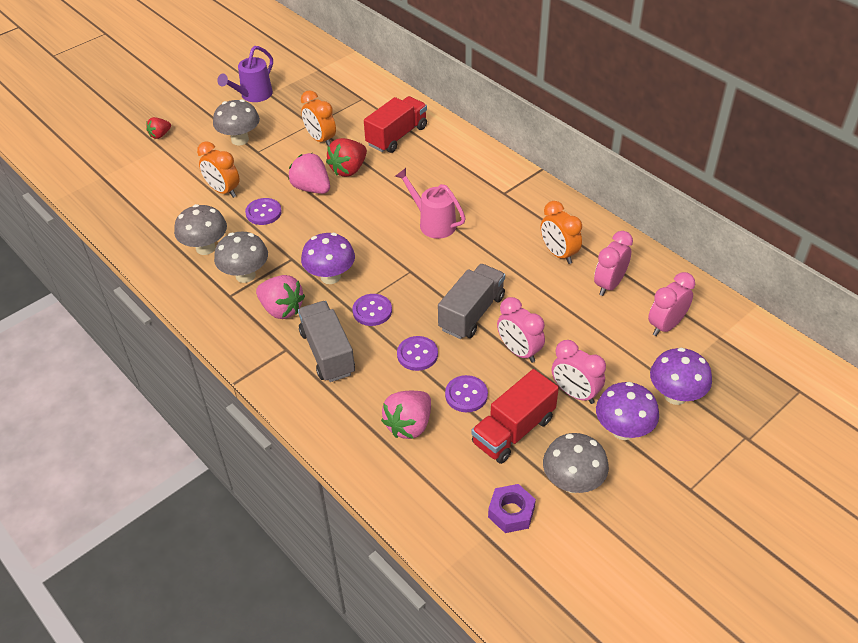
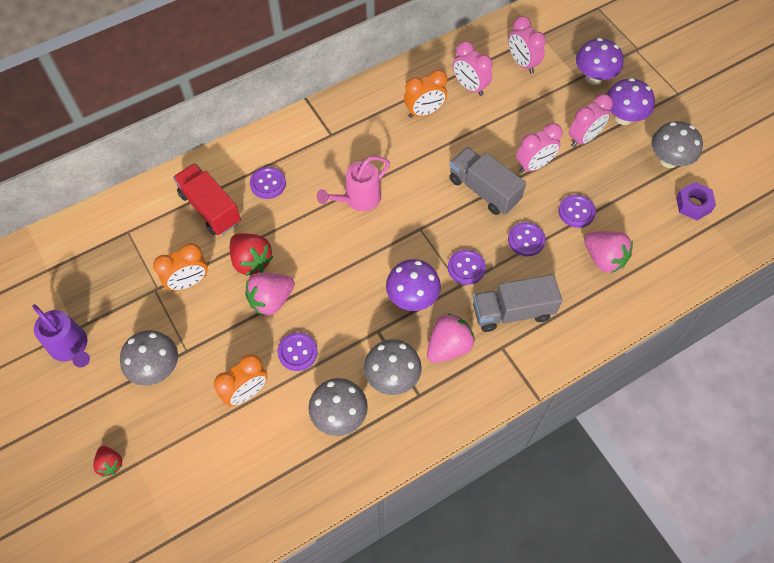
camera: 80 degrees left, 15 degrees up
red truck [471,369,559,464] -> none
none -> purple button [250,167,286,199]

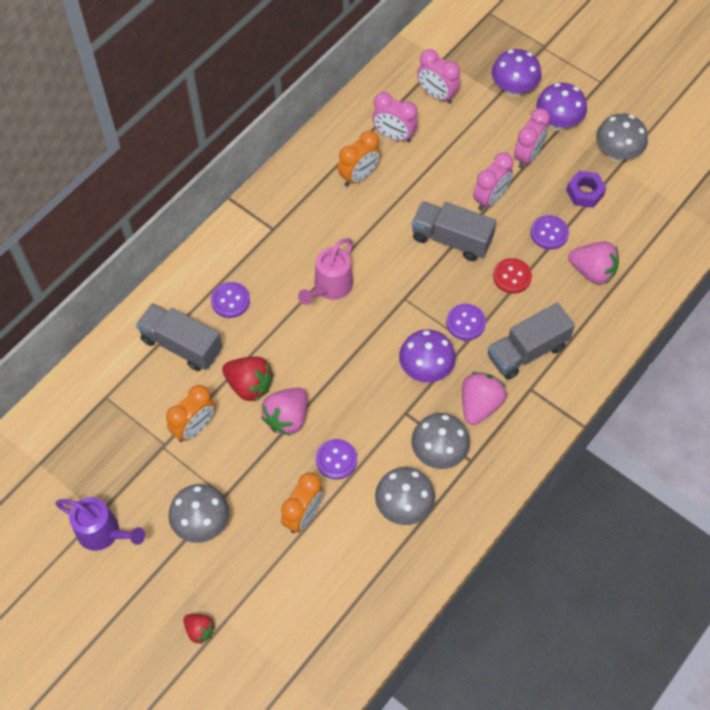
camera: 20 degrees left, 0 degrees up
red truck [173,163,241,235] -> grey truck [136,303,222,371]
purple button [508,222,546,256] -> red button [493,258,532,294]
purple nut [676,182,716,220] -> purple nut moved to [566,171,606,208]

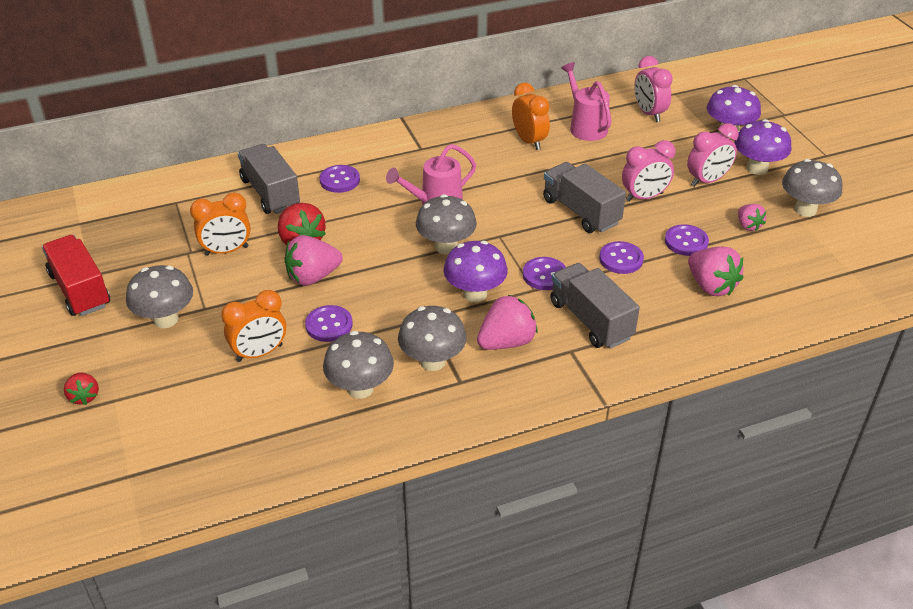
camera: 30 degrees right, 20 degrees down
purple watering can [55,497,145,551] -> red truck [42,235,110,316]
orange clock [338,131,381,187] -> orange clock turned 105 degrees counterclockwise [512,83,550,150]
pink clock [372,92,418,143] -> pink watering can [561,62,611,141]
grey truck [488,303,575,380] -> grey truck turned 60 degrees clockwise [550,263,640,349]
red button [493,258,532,294] -> purple button [599,241,644,274]
purple nut [566,171,606,208] -> pink strawberry [738,204,766,231]
none -> grey mushroom [416,194,477,255]

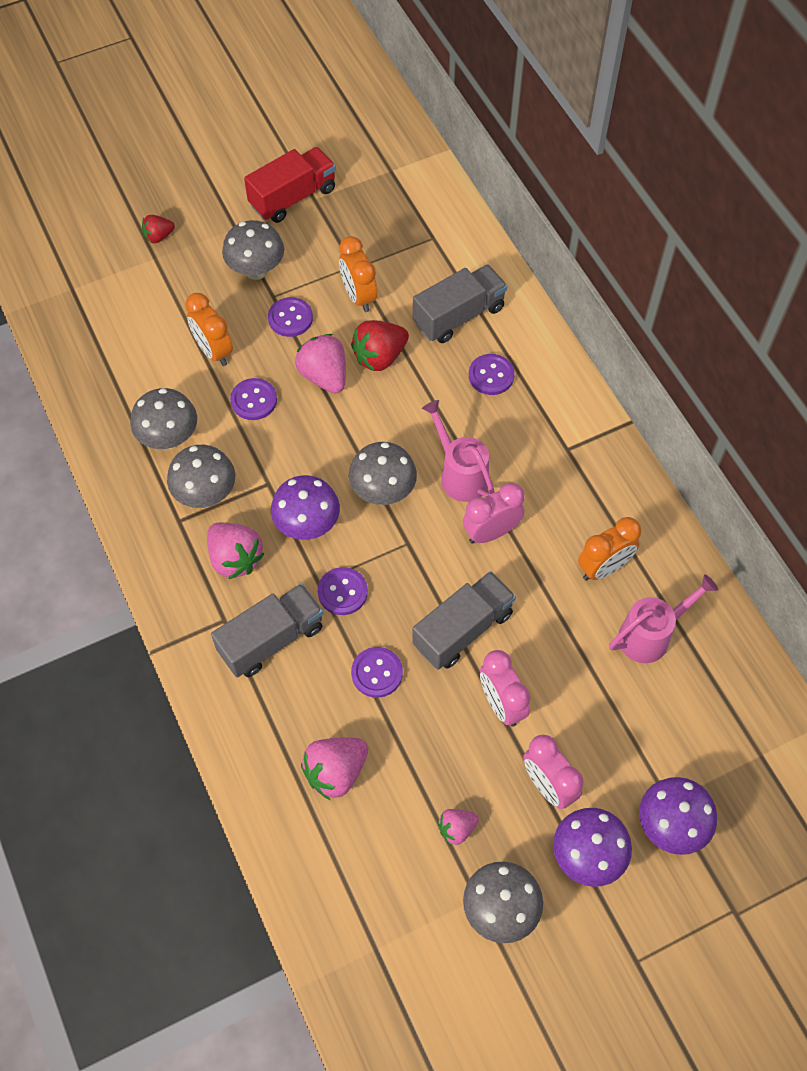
camera: 85 degrees right, 20 degrees up
pink clock [634,56,673,122] -> pink clock moved to [463,483,525,544]
purple button [665,224,709,256] -> purple button moved to [268,297,313,337]

